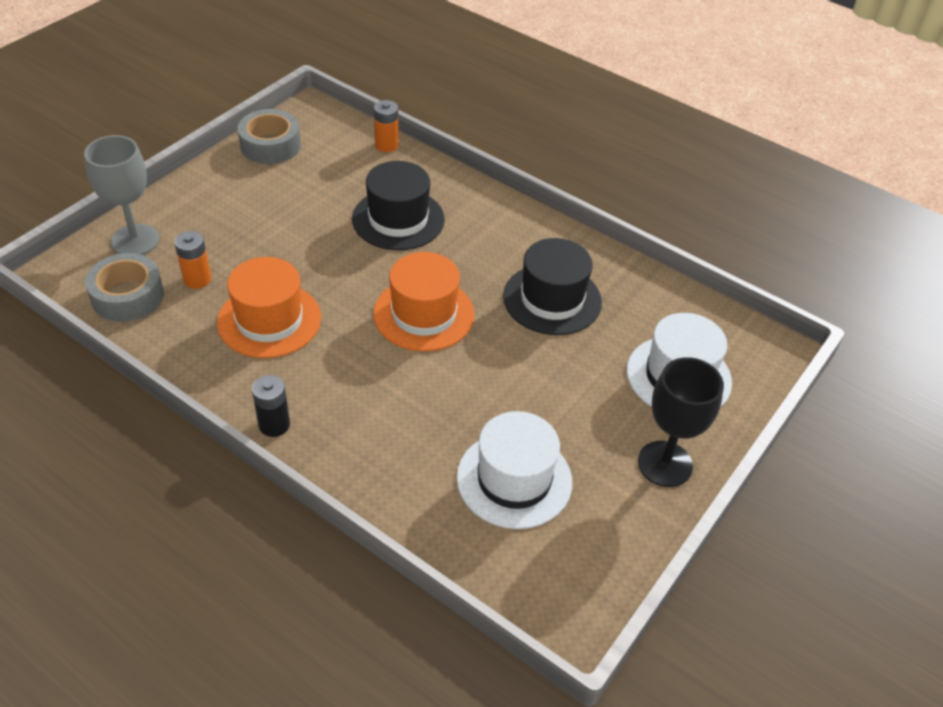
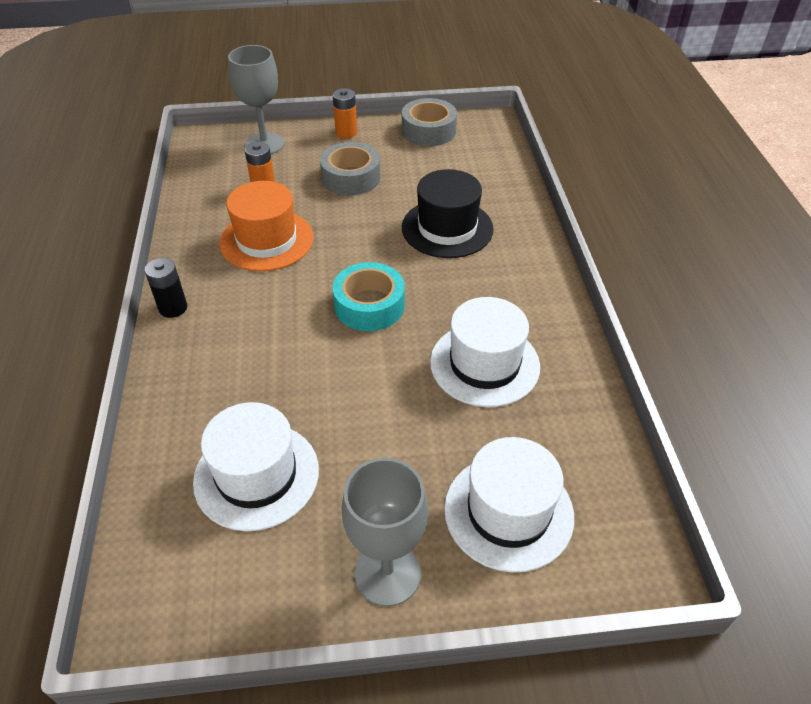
camera: 50 degrees right, 0 degrees up
grey tape [85,253,164,322] -> grey tape moved to [320,142,380,196]
orange hat [373,252,475,352] -> turquoise tape [332,262,405,331]
orange battery [374,100,399,152] -> orange battery moved to [332,88,357,139]
black hat [503,238,602,335] -> white hat [430,297,540,407]
black goblet [638,357,724,487] -> grey goblet [342,458,428,607]

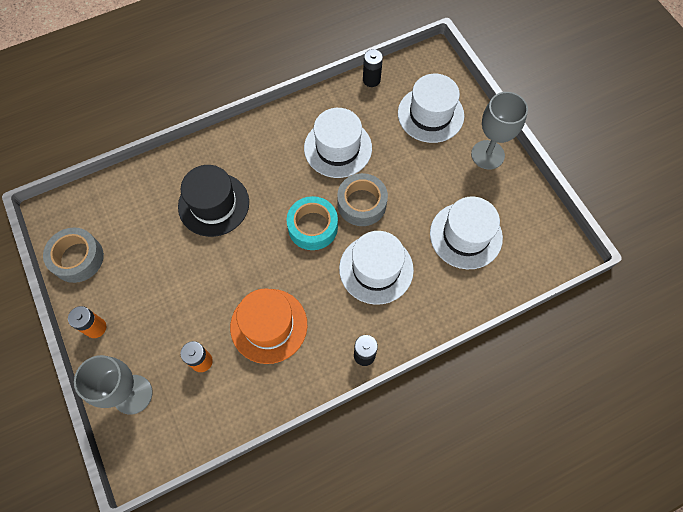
camera: 110 degrees left, 20 degrees up
grey tape [320,142,380,196] -> grey tape moved to [337,173,388,226]
none -> white hat [339,231,414,305]
none -> black battery [363,49,383,87]

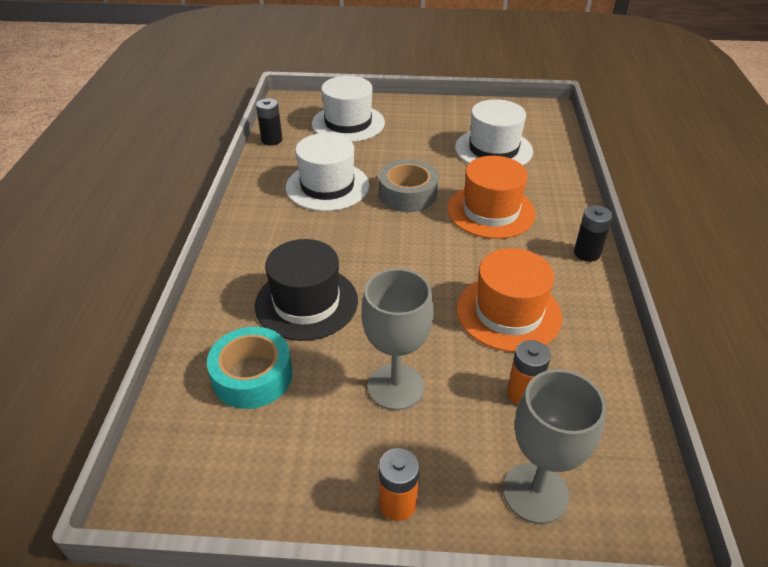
camera: 60 degrees left, 25 degrees down
grey tape [43,228,104,283] -> none
turquoise tape [286,196,338,250] -> turquoise tape moved to [207,327,293,409]
white hat [339,231,414,305] -> orange hat [447,156,536,239]
grey goblet [471,92,528,170] -> grey goblet moved to [361,269,433,410]

